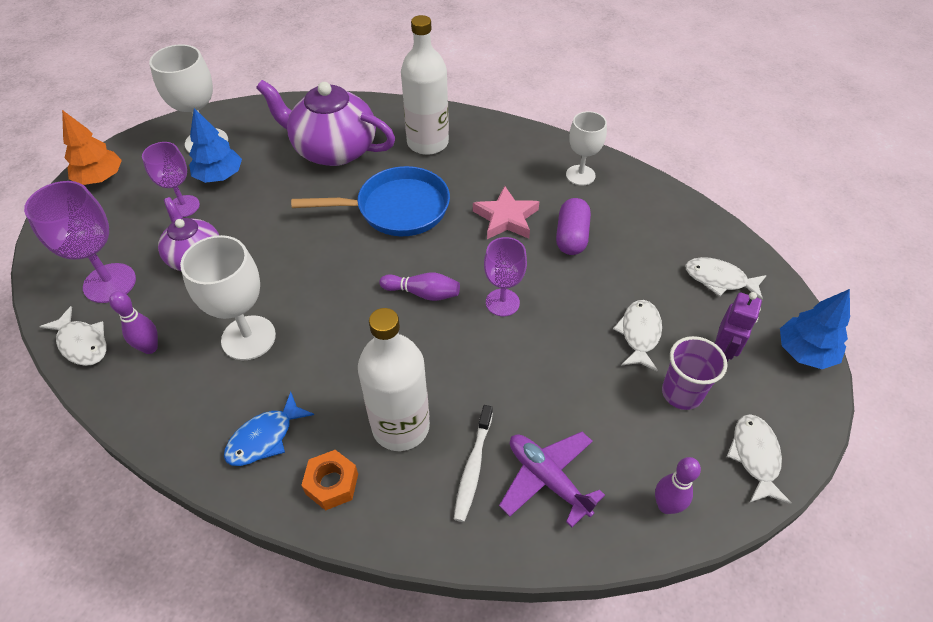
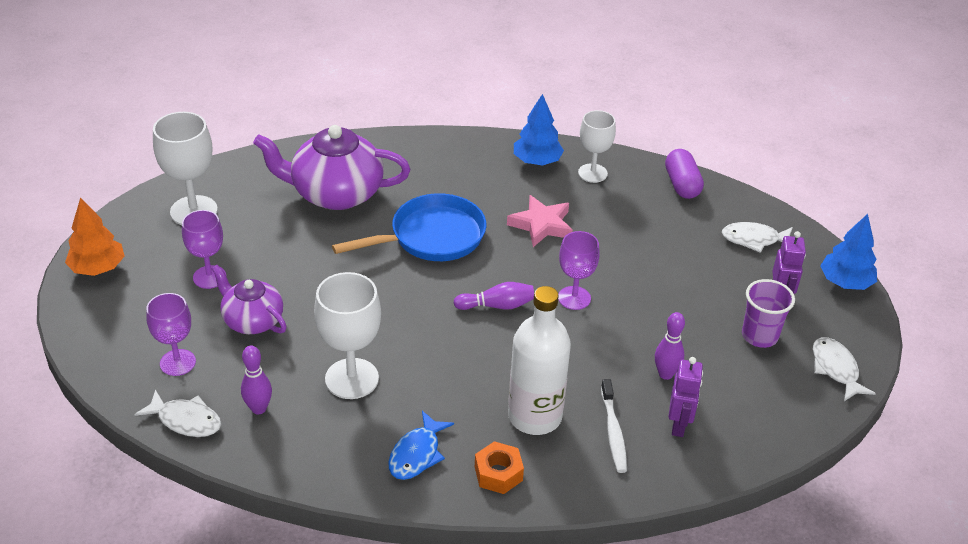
camera: 20 degrees left, 10 degrees down
purple goblet [24,181,136,303] -> purple goblet [146,293,196,376], size x0.67
blue tree [189,108,242,183] -> blue tree moved to [514,94,564,165]
white bottle [401,15,449,155] -> none
purple plane [499,432,605,528] -> purple robot [668,357,703,437]
purple capsule [556,198,591,255] -> purple capsule moved to [665,149,704,199]
white fish [613,300,662,372] -> none
purple bowling pin [655,457,701,514] -> purple bowling pin moved to [655,312,685,380]

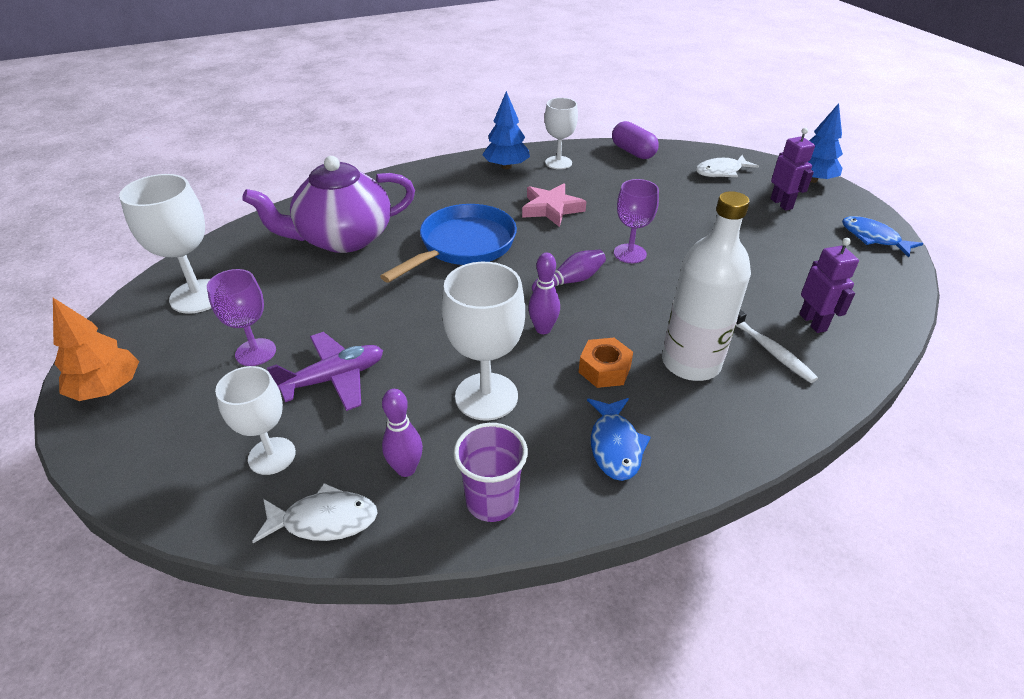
camera: 25 degrees left, 0 degrees up
purple goblet [146,293,196,376] -> white goblet [215,366,296,475]
purple teapot [211,265,287,334] -> purple plane [267,332,383,411]
orange nut [475,441,524,494] -> orange nut moved to [578,338,633,388]
purple bowling pin [655,312,685,380] -> purple bowling pin moved to [528,253,560,334]
purple cup [742,279,795,348] -> purple cup moved to [454,423,528,522]
white fish [813,337,876,401] -> blue fish [842,216,923,257]

